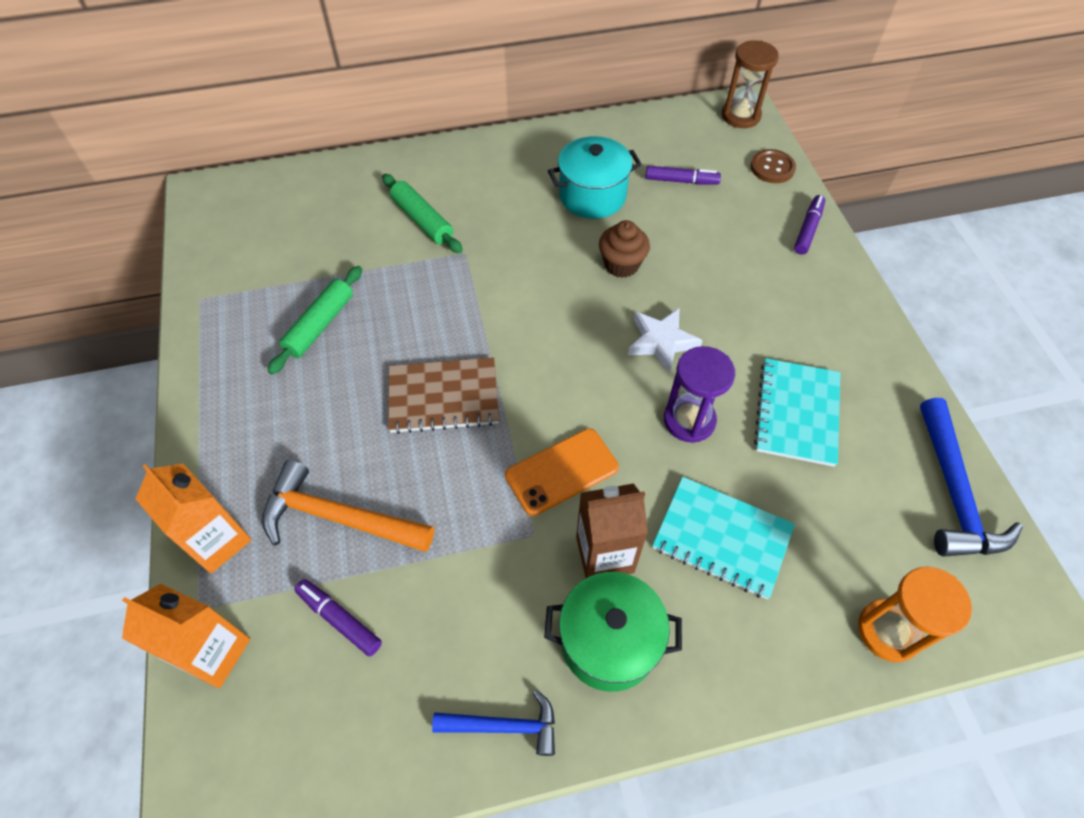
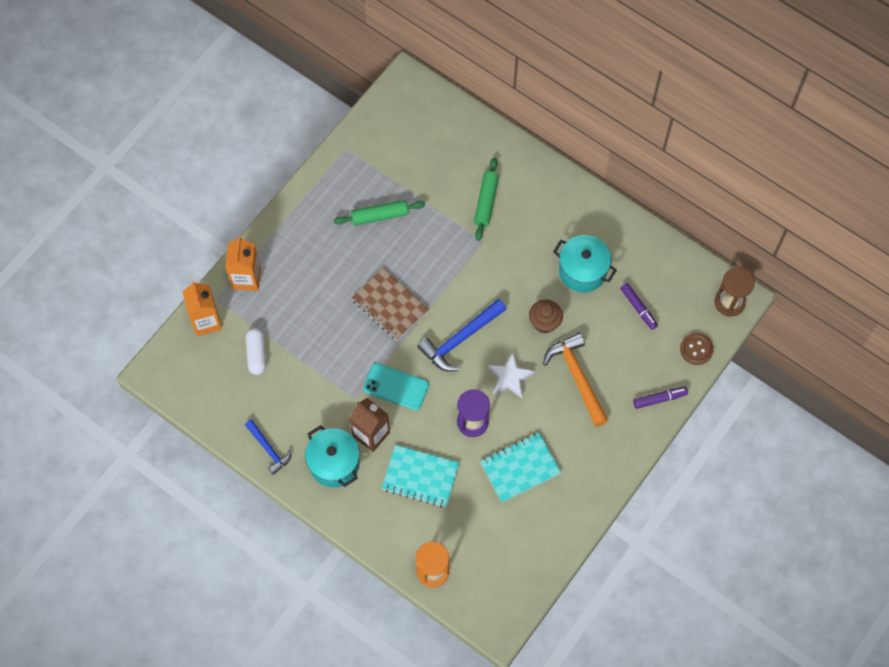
camera: 50 degrees right, 10 degrees up
orange hammer [262,460,434,552] -> orange hammer moved to [543,333,608,427]
purple marker [295,579,382,656] -> white capsule [245,328,266,375]
orange phone [505,429,619,516] -> turquoise phone [363,363,429,410]
green pot [544,572,682,692] -> turquoise pot [305,425,360,487]
turquoise notebook [653,477,795,599] -> turquoise notebook turned 60 degrees counterclockwise [382,445,460,507]
blue hammer [920,398,1023,557] -> blue hammer moved to [417,299,507,372]

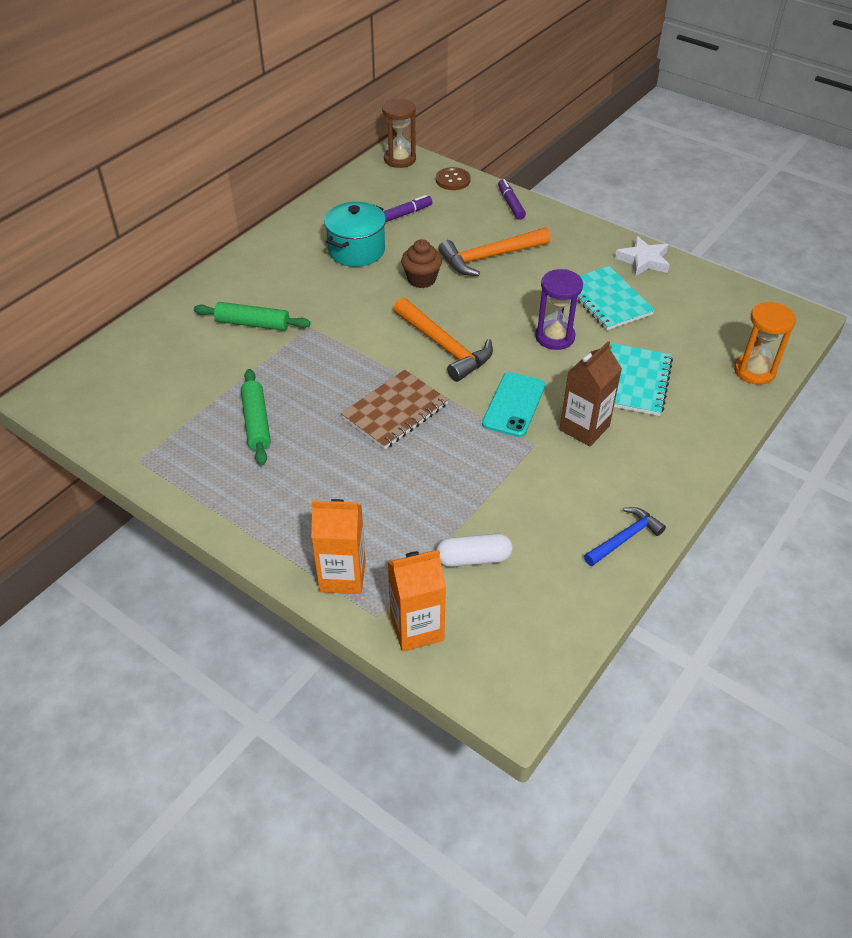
camera: 90 degrees left, 20 degrees down
turquoise pot [305,425,360,487] -> none
blue hammer [417,299,507,372] -> orange hammer [393,298,493,382]
white star [487,353,534,398] -> white star moved to [615,236,670,277]

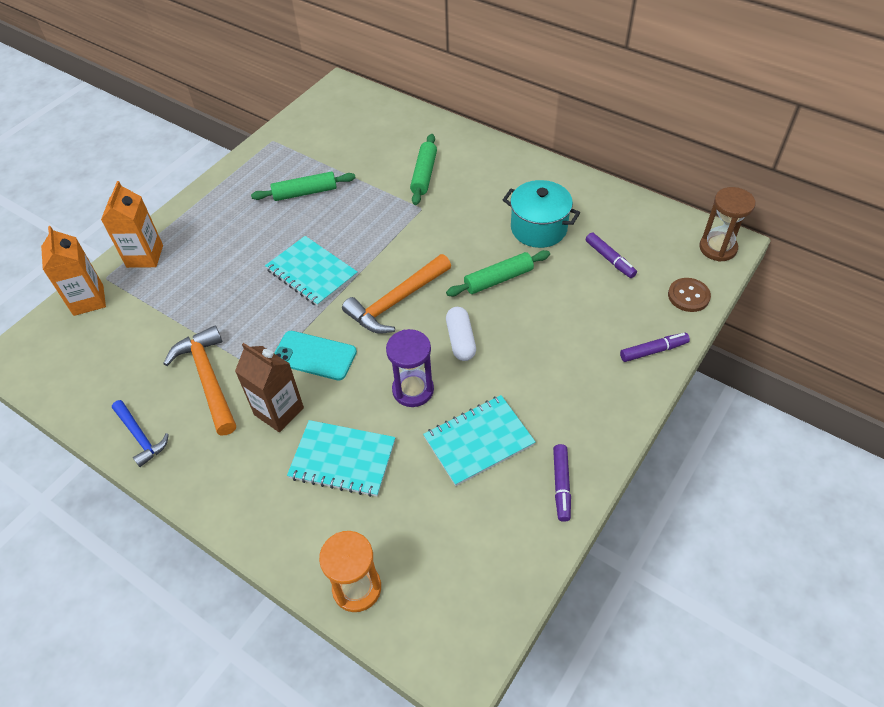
camera: 90 degrees right, 5 degrees up
brown notebook [341,370,449,449] -> turquoise notebook [265,236,357,307]
brown cupcake [401,239,442,288] -> green rolling pin [446,250,550,296]
white capsule [436,533,513,567] -> white capsule moved to [446,307,476,361]
orange hammer [438,228,551,276] -> orange hammer moved to [163,325,236,435]
white star [615,236,670,277] -> purple marker [553,444,571,522]

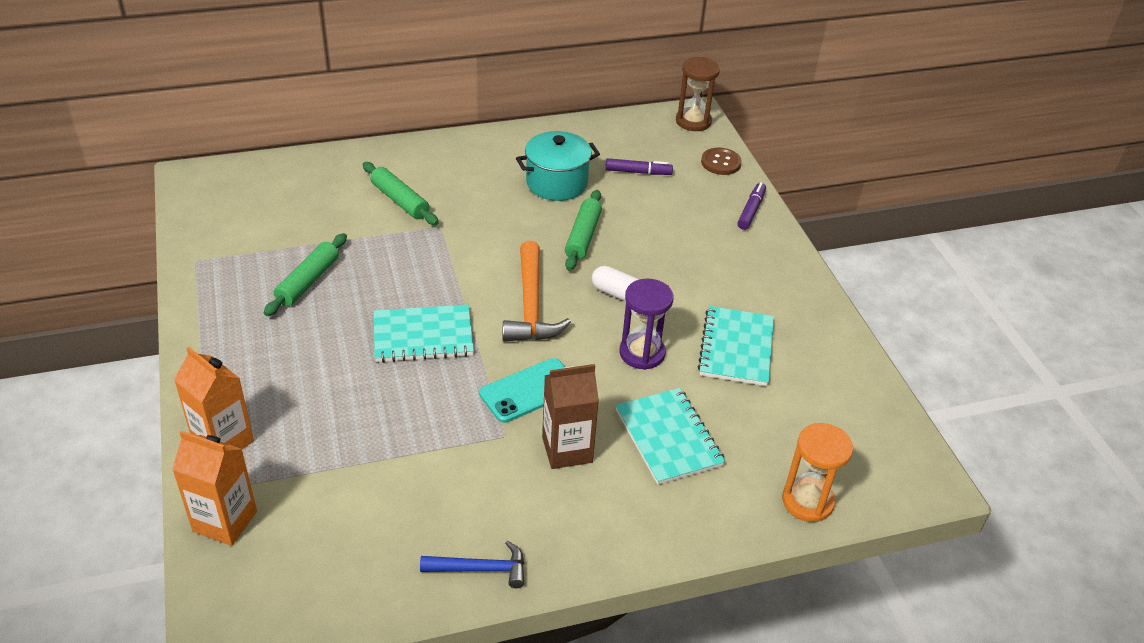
camera: 55 degrees left, 10 degrees down
orange hammer [163,325,236,435] -> none
turquoise notebook [287,420,396,497] -> turquoise notebook turned 75 degrees counterclockwise [616,388,725,485]
purple marker [553,444,571,522] -> none

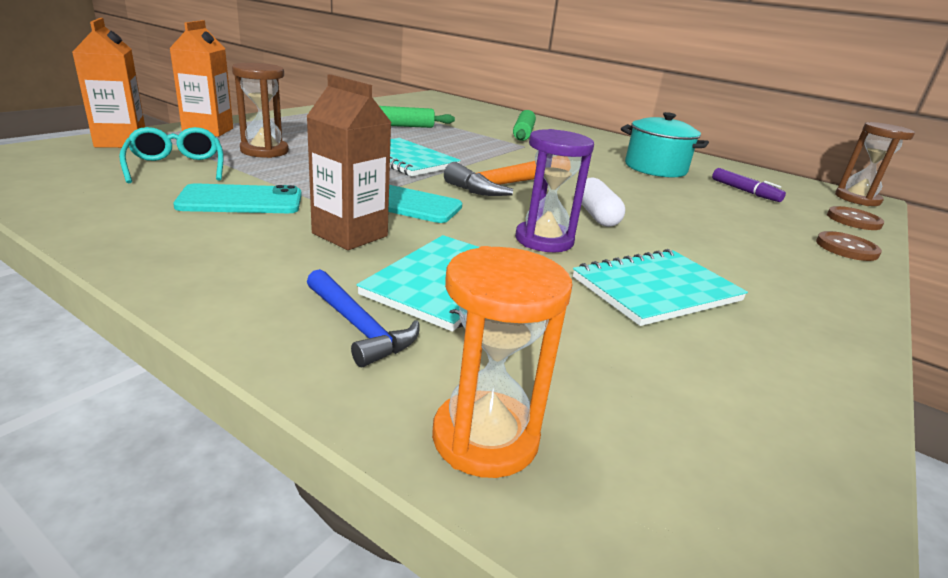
camera: 50 degrees right, 15 degrees down
blue hammer [420,540,524,588] -> blue hammer moved to [307,269,419,367]
green rolling pin [565,190,602,271] -> none
purple marker [737,182,766,230] -> brown button [816,231,882,261]
none -> turquoise glasses [119,127,224,183]
none -> turquoise phone [173,183,302,213]
none -> brown hourglass [232,63,289,158]

